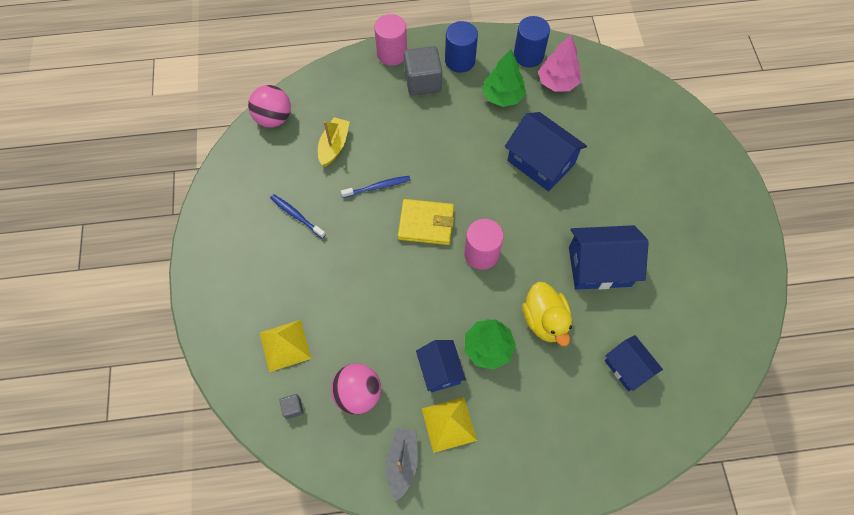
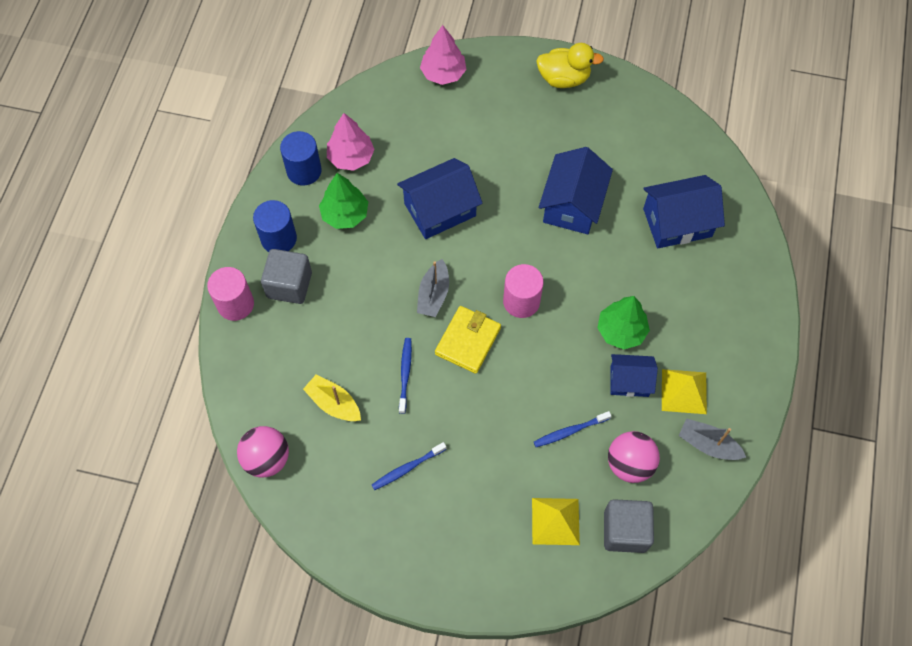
camera: 70 degrees left, 0 degrees up
grey cube [280,394,304,419] -> grey cube [604,499,654,553], size x2.24
yellow duck [522,282,572,346] -> yellow duck moved to [536,43,604,88]
blue house [605,335,663,392] -> blue house [643,175,725,248], size x1.61
none -> grey boat [417,259,449,317]
none -> pink tree [420,25,467,85]
none -> blue toothbrush [534,411,611,447]

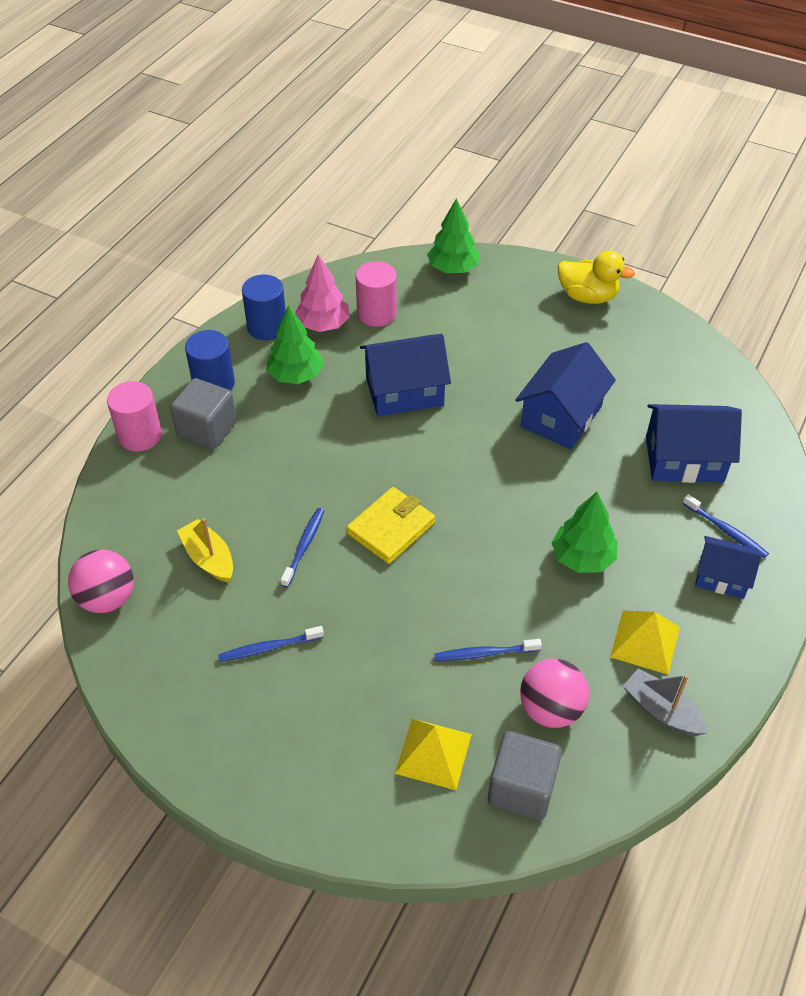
camera: 15 degrees right, 15 degrees down
grey boat [417,259,449,317] -> none
pink tree [420,25,467,85] -> green tree [427,198,480,273]
pink cylinder [503,264,543,318] -> pink cylinder moved to [356,261,397,327]
blue house [611,354,658,397] -> blue house moved to [695,536,762,599]
none -> blue toothbrush [682,494,769,558]

